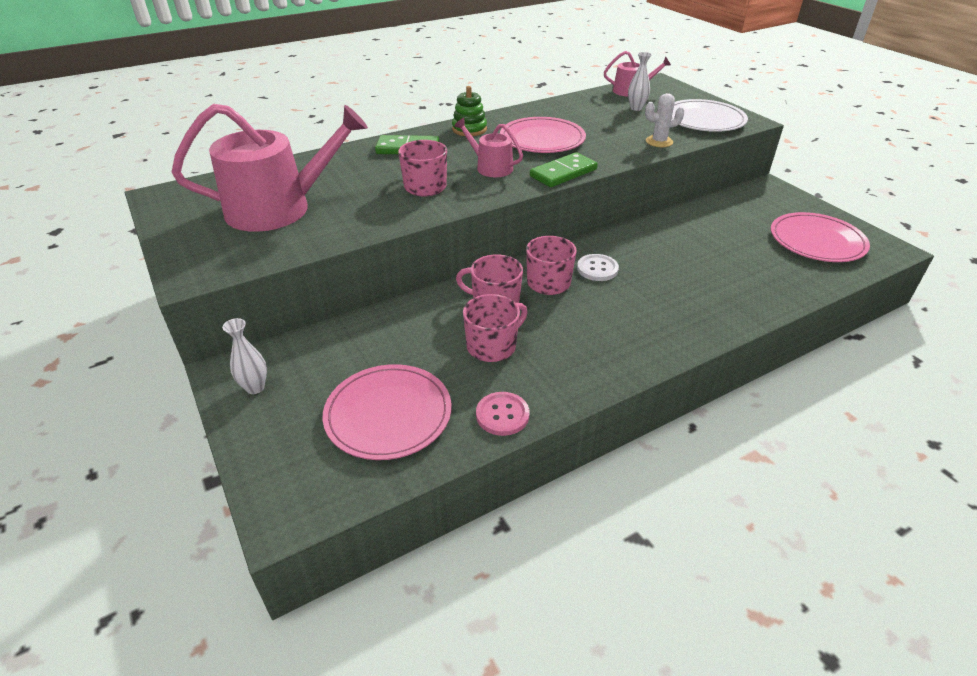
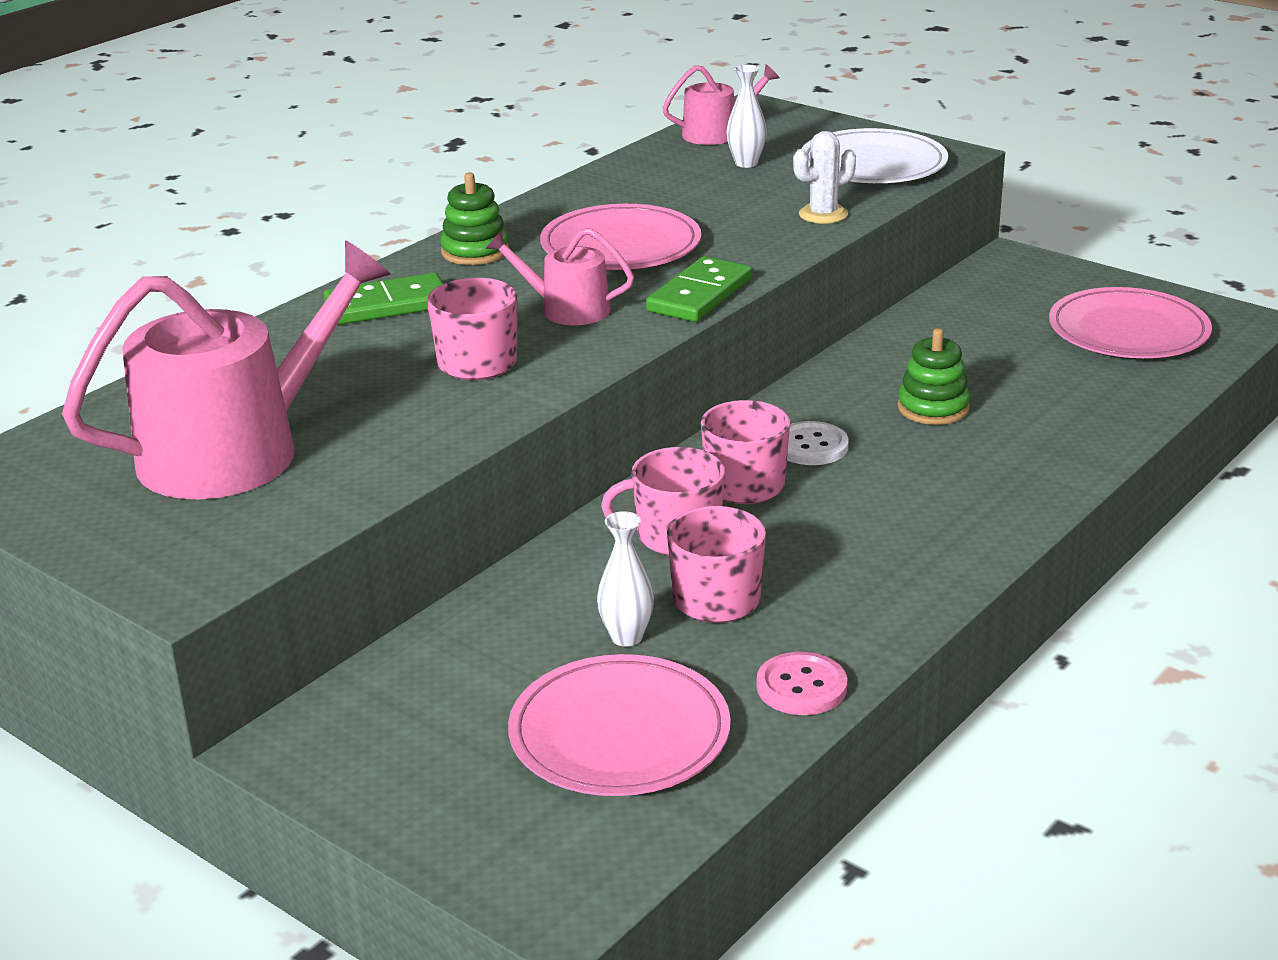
camera: 20 degrees left, 10 degrees down
white vase [222,318,267,394] -> white vase moved to [597,511,654,647]
none -> green stacking toy [897,328,970,425]

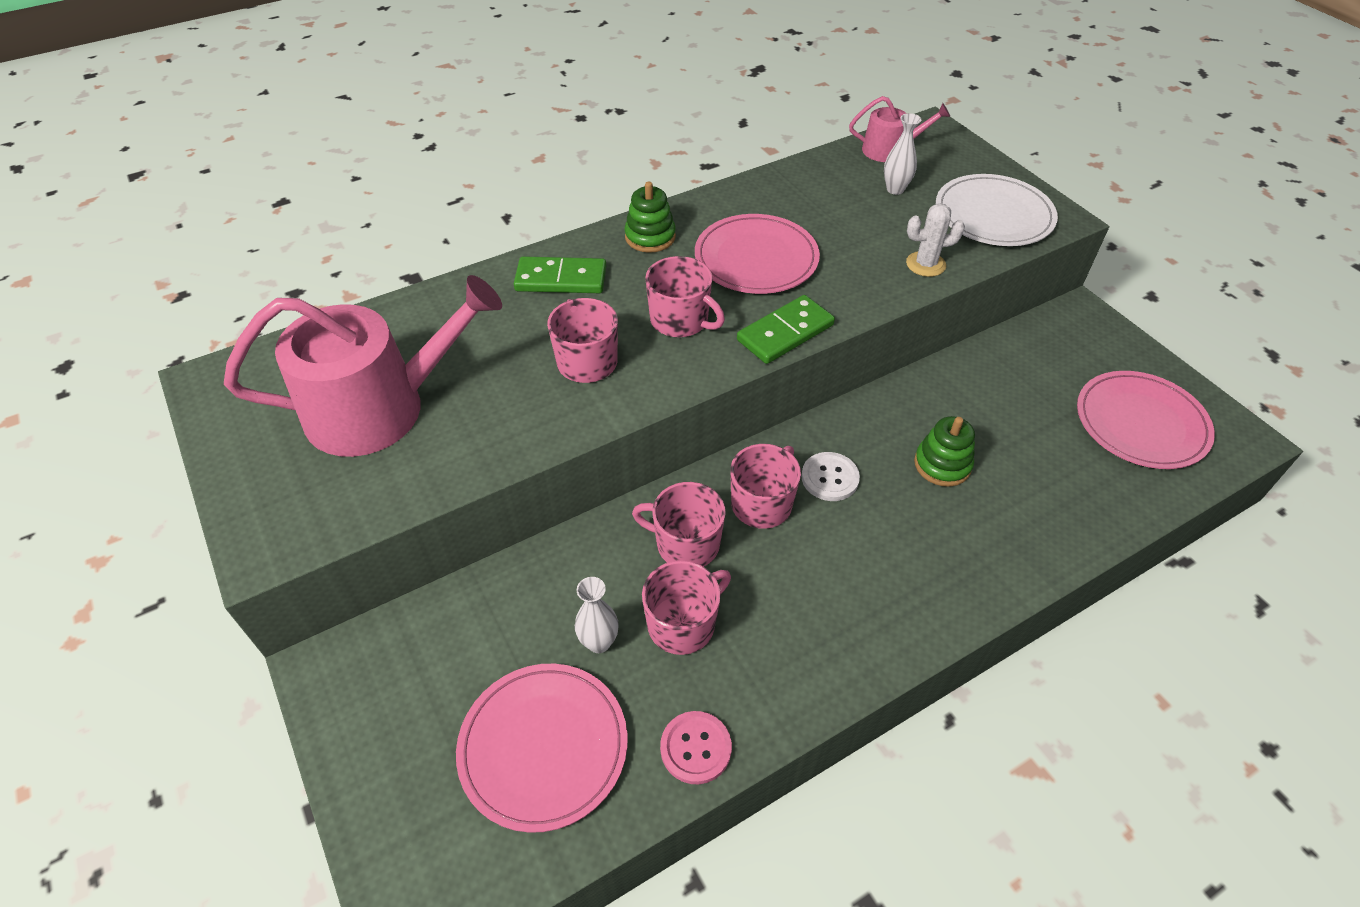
camera: 20 degrees right, 20 degrees up
pink watering can [485,228,634,325] -> pink mug [645,256,725,337]

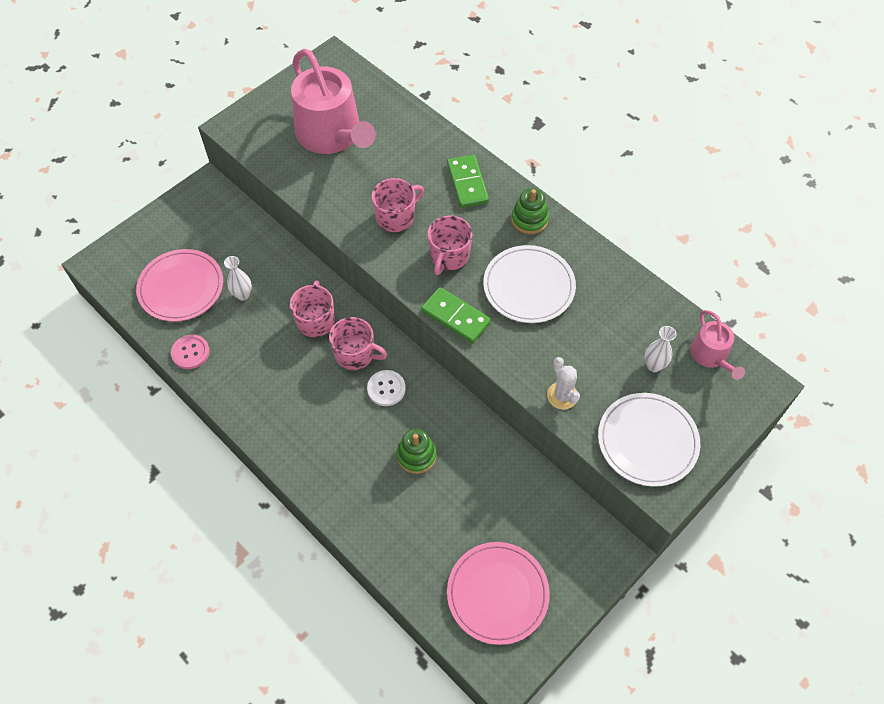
camera: 75 degrees right, 10 degrees up
pink mug [642,561,731,655] -> none
pink plate [695,214,820,294] -> white plate [483,245,576,323]

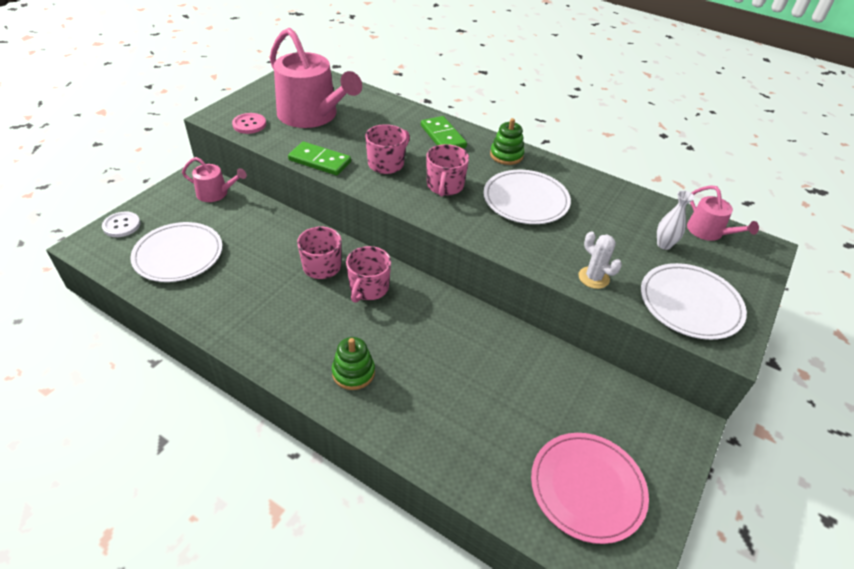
camera: 15 degrees left, 15 degrees down
pink plate [136,249,223,322] -> white plate [130,222,222,282]
pink button [171,335,210,369] -> pink button moved to [232,113,266,134]
white vase [224,256,252,301] -> none
pink mug [329,317,387,370] -> pink mug turned 105 degrees clockwise [346,246,391,303]
white button [367,370,406,406] -> white button moved to [102,212,141,237]
green stacking toy [396,429,436,474] -> green stacking toy moved to [332,337,375,390]
green domino [421,287,491,343] -> green domino moved to [288,142,351,175]
none -> pink watering can [182,157,247,202]

